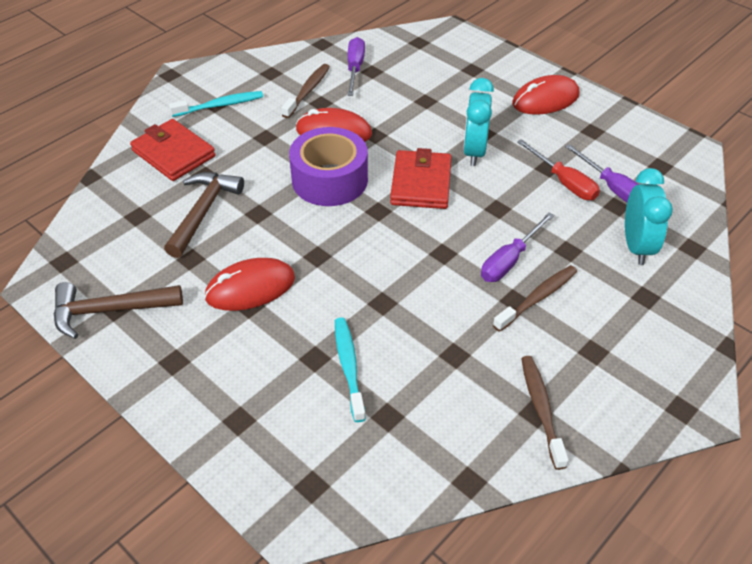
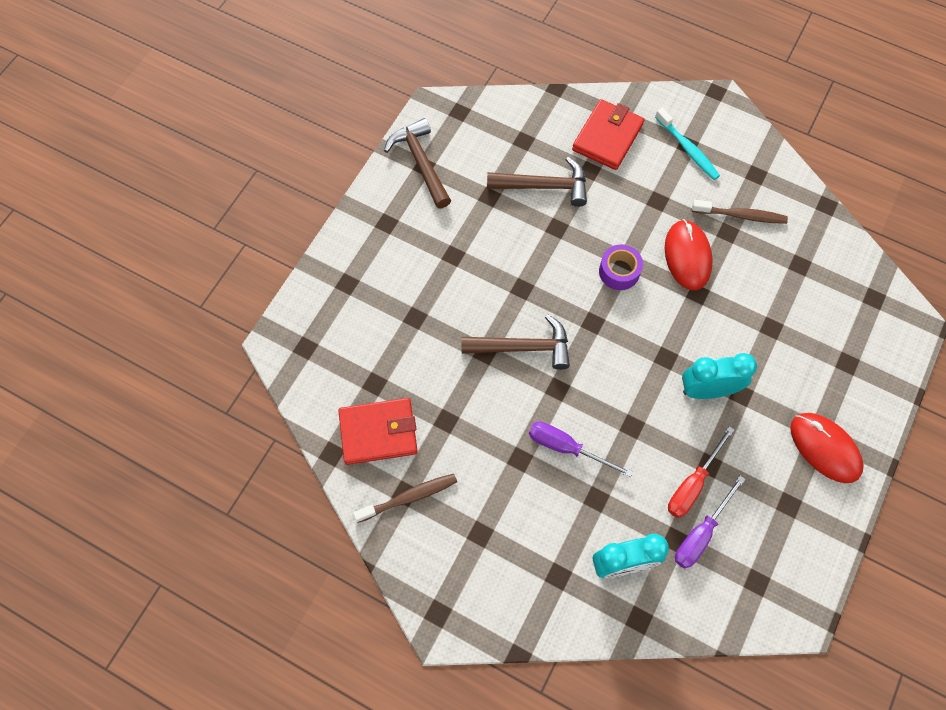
camera: 75 degrees right, 20 degrees up
red mouse [204,258,295,311] -> none
purple tape [289,127,368,206] -> purple tape [599,244,643,290], size x0.56
turquoise toothbrush [335,317,366,422] -> none
purple screwdriver [347,37,365,96] -> none
red wallet [390,148,452,209] -> red wallet moved to [338,398,418,465]
brown toothbrush [493,265,577,332] -> none
none -> brown hammer [462,314,570,370]

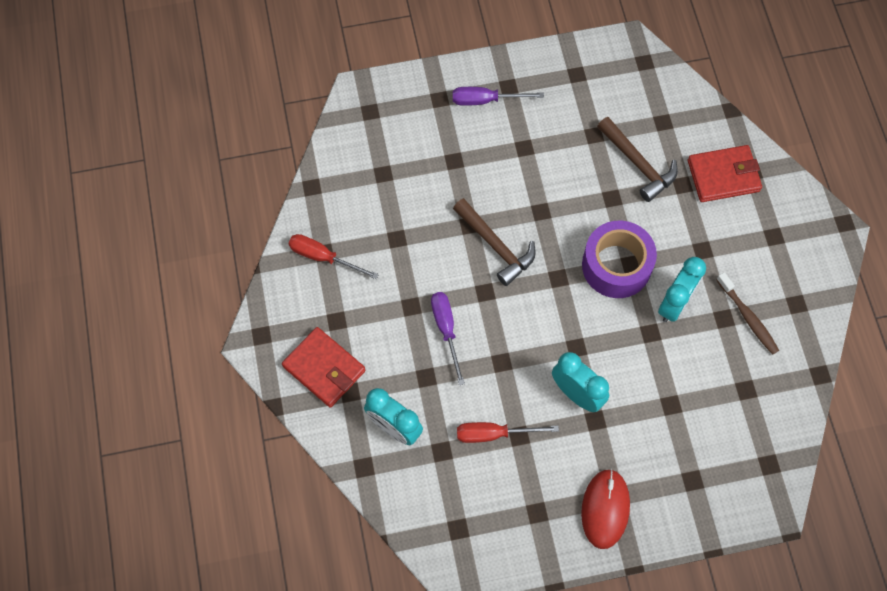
camera: 50 degrees right, 0 degrees up
red wallet [338,398,418,465] -> red wallet moved to [282,327,366,408]
brown toothbrush [353,474,457,523] -> red screwdriver [288,234,379,279]
brown hammer [384,118,451,209] -> none
purple tape [599,244,643,290] -> purple tape [582,221,657,298], size x1.77
turquoise toothbrush [655,108,720,180] -> none
red mouse [665,219,713,291] -> turquoise clock [658,257,706,322]
purple screwdriver [675,475,746,569] -> purple screwdriver moved to [453,87,544,106]

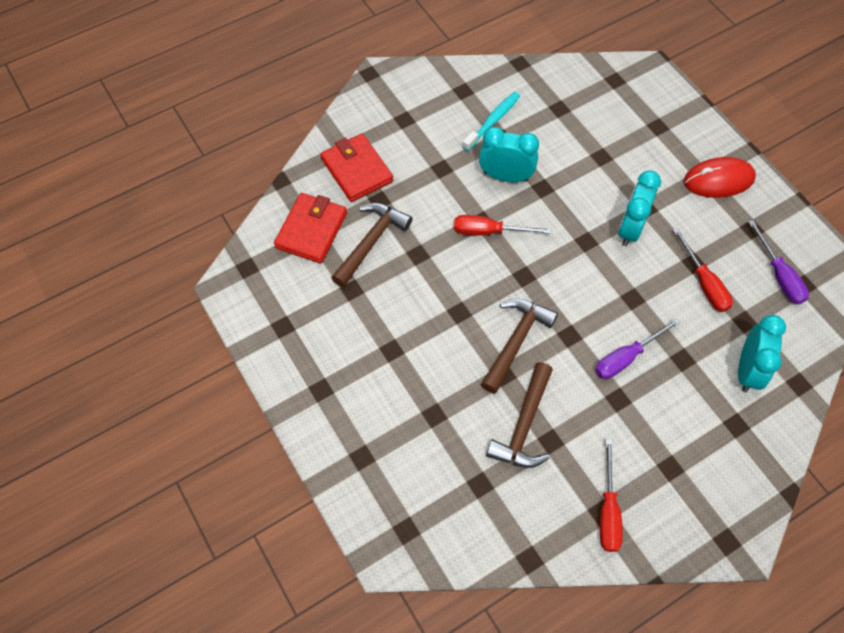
camera: 110 degrees left, 5 degrees down
red wallet [282,327,366,408] -> red wallet moved to [274,193,347,264]
purple screwdriver [453,87,544,106] -> purple screwdriver moved to [748,220,809,304]
purple tape [582,221,657,298] -> red screwdriver [454,215,552,236]
brown toothbrush [716,272,779,355] -> turquoise toothbrush [462,92,520,151]
none -> brown hammer [486,362,553,468]

